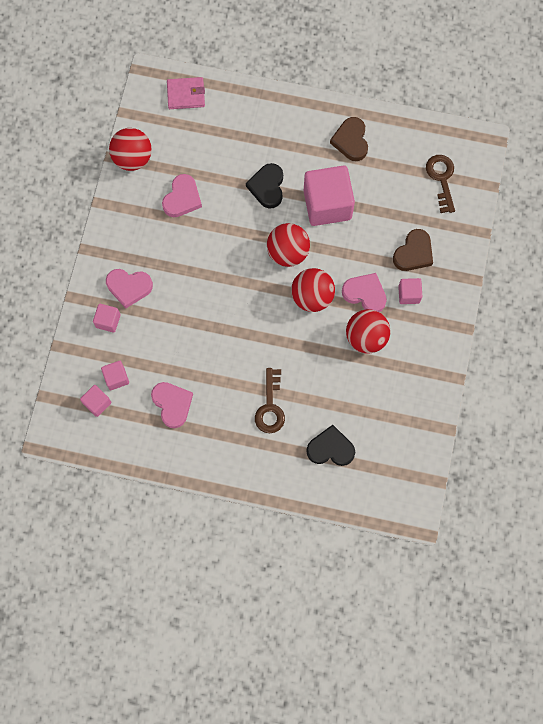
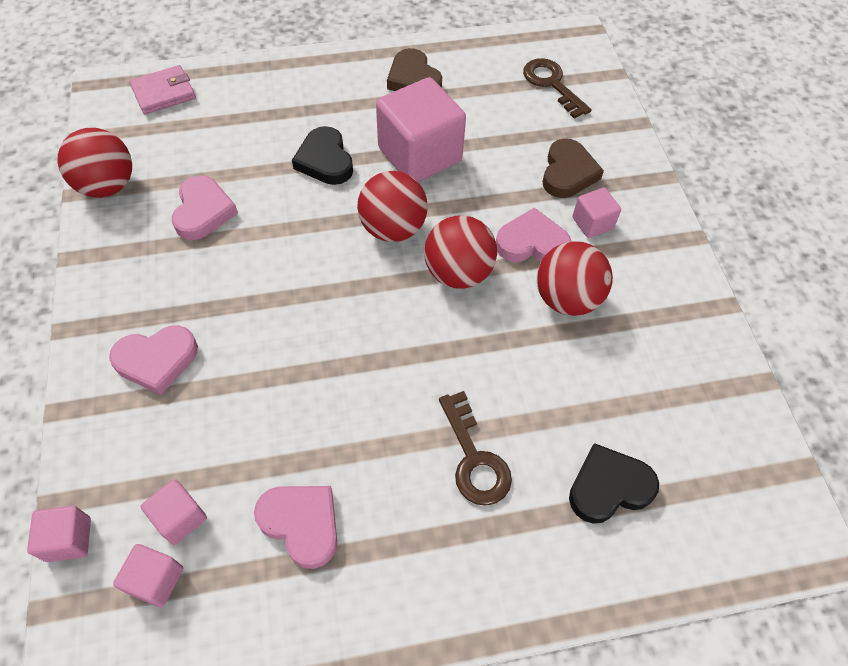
camera: 25 degrees left, 15 degrees down
pink cube [93,304,121,332] -> pink cube moved to [27,506,91,562]

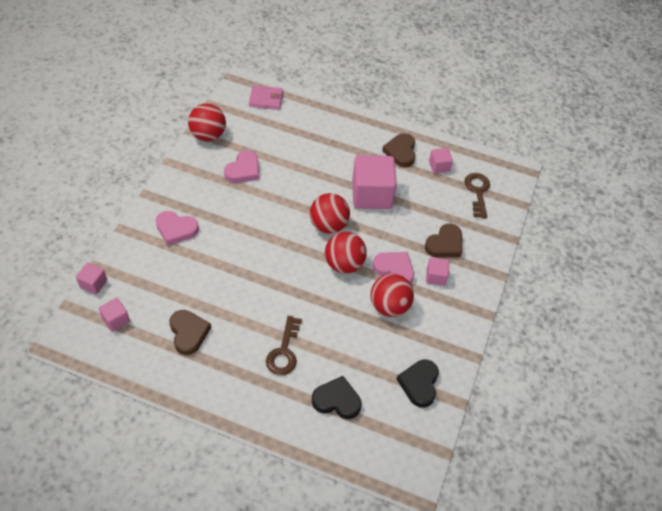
camera: 30 degrees right, 5 degrees down
pink cube [141,479,207,545] -> pink cube moved to [429,148,453,174]
pink heart [254,486,337,569] -> brown heart [170,310,211,355]
black heart [292,126,353,185] -> black heart moved to [397,360,439,408]

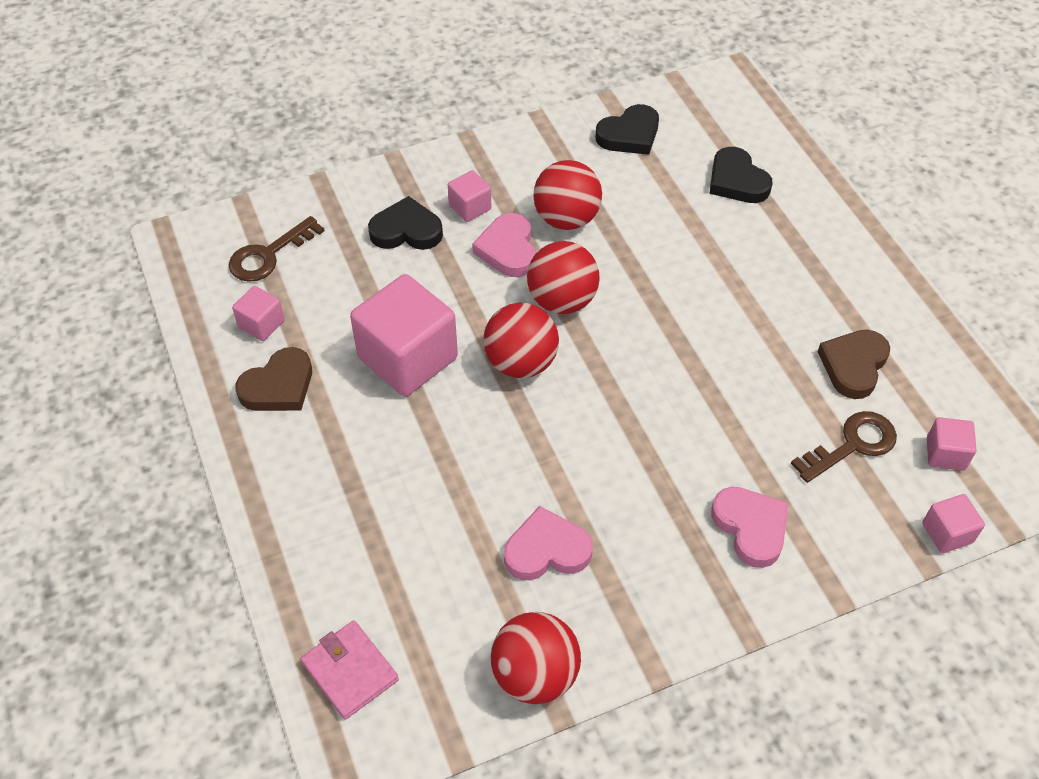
camera: 130 degrees left, 0 degrees up
brown key [266,316,302,375] -> brown key moved to [791,411,897,483]
brown heart [425,224,462,258] -> black heart [368,196,443,250]

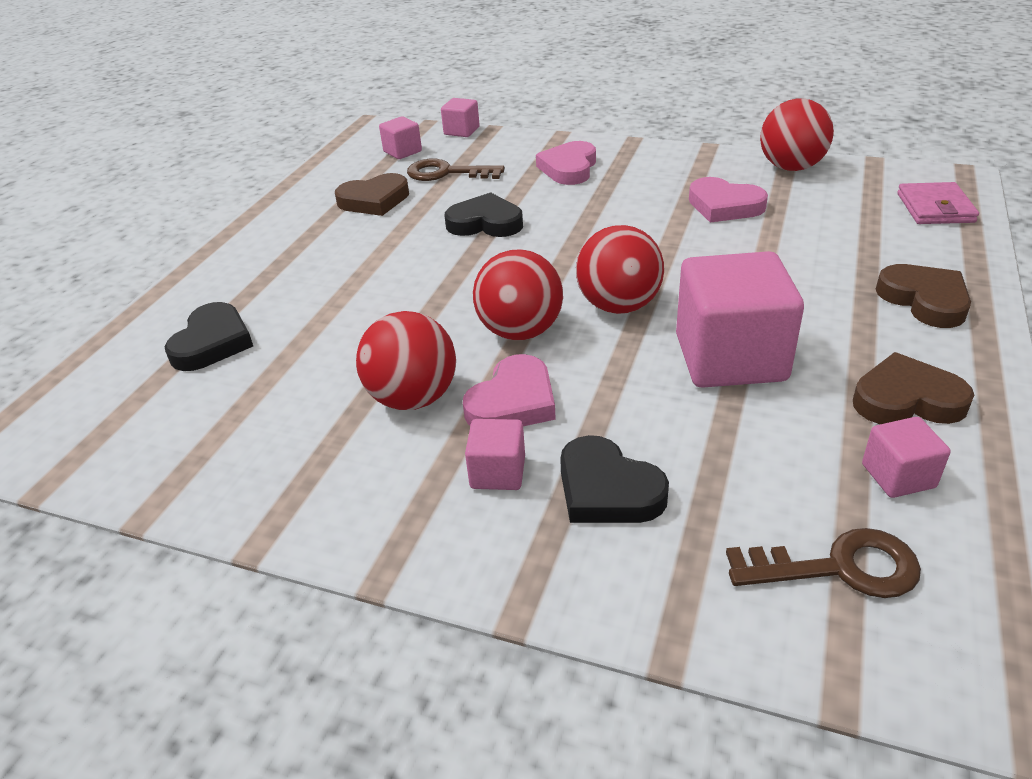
camera: 135 degrees left, 15 degrees down
black heart [596,104,659,155] -> black heart moved to [444,193,523,237]
none -> brown heart [876,264,971,328]

